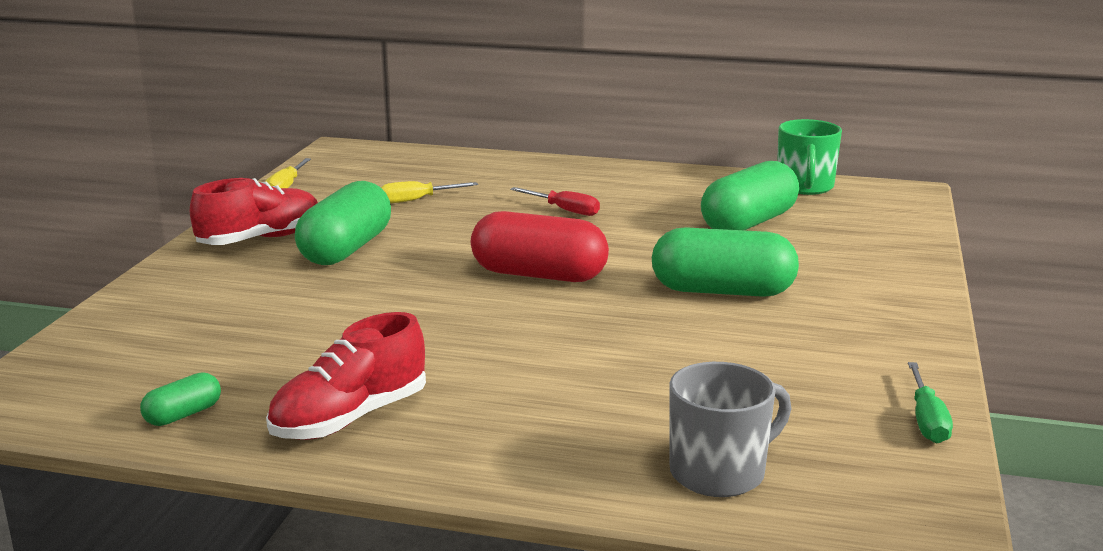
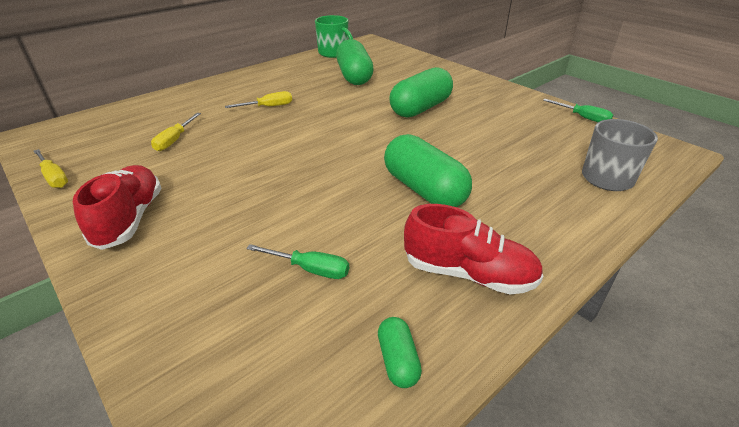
camera: 55 degrees left, 15 degrees up
red shoe [266,312,426,440] -> red shoe turned 60 degrees counterclockwise [404,204,543,294]
green capsule [295,181,391,265] -> green capsule moved to [384,134,472,207]
red capsule [471,211,609,282] -> none
red screwdriver [510,187,600,216] -> yellow screwdriver [225,91,292,108]
none -> green screwdriver [246,244,349,279]

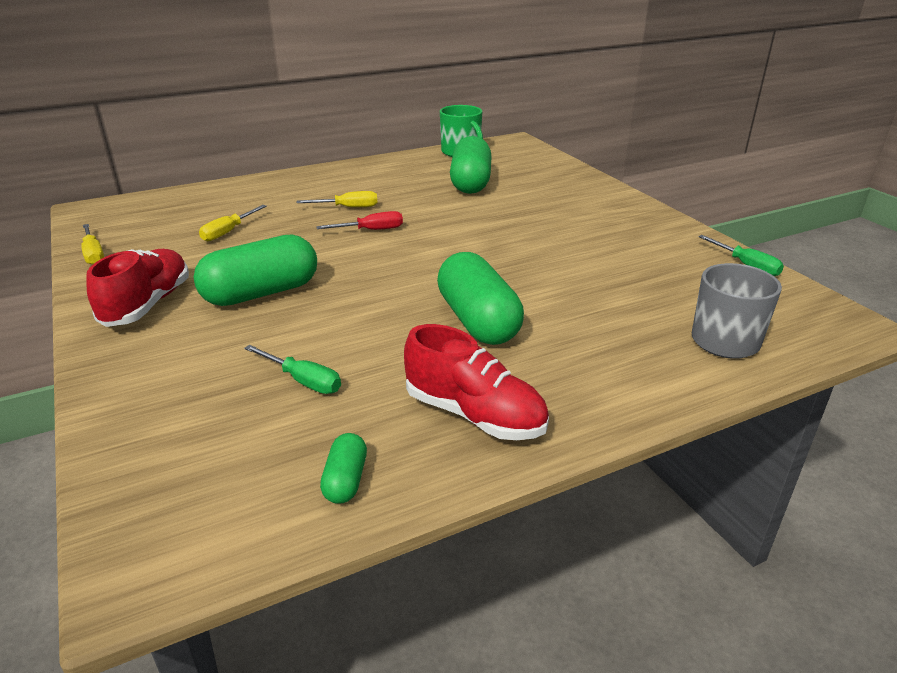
camera: 15 degrees right, 5 degrees down
green capsule [389,67,453,118] -> green capsule moved to [193,234,317,306]
none -> red screwdriver [316,211,403,230]

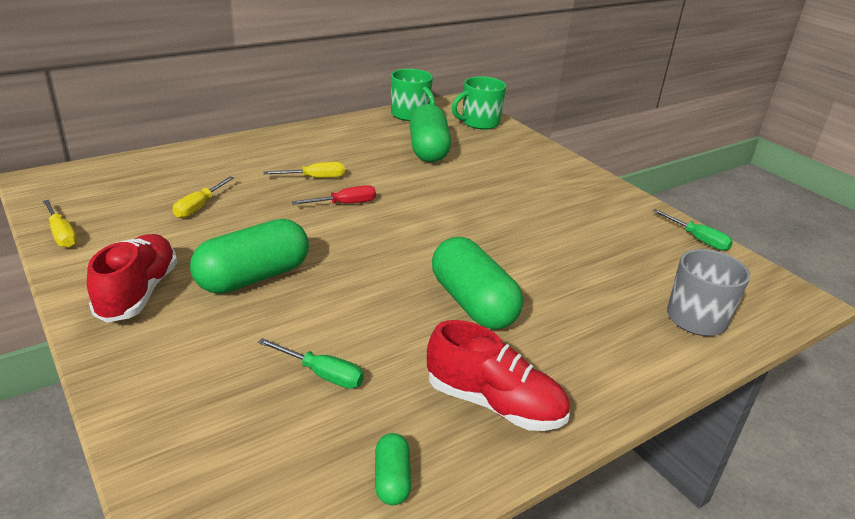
camera: 10 degrees left, 0 degrees up
none -> green mug [452,76,506,130]

